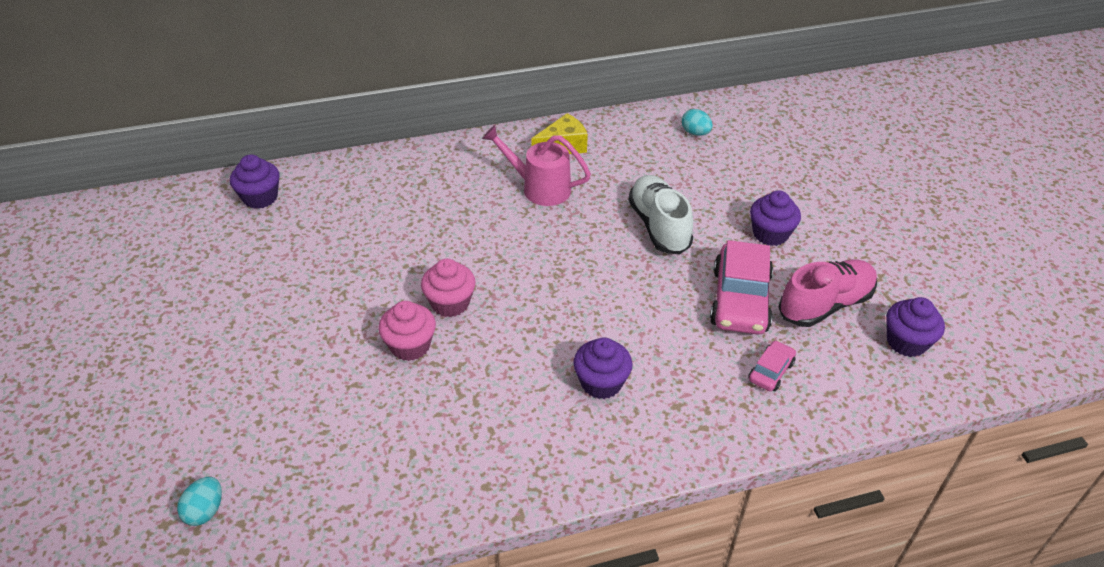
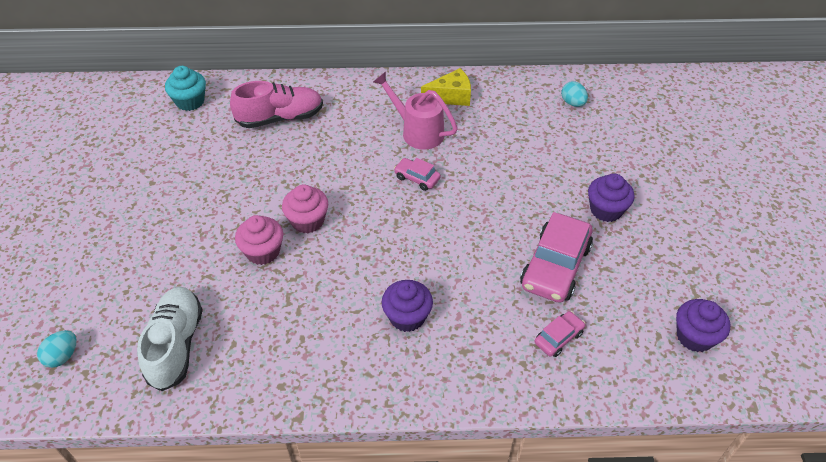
camera: 15 degrees right, 5 degrees up
purple cupcake [230,154,279,209] -> turquoise cupcake [165,66,206,111]
white shoe [628,175,693,255] -> white shoe moved to [137,287,203,391]
pink shoe [778,260,877,327] -> pink shoe moved to [230,81,323,128]
none -> pink car [394,158,441,191]

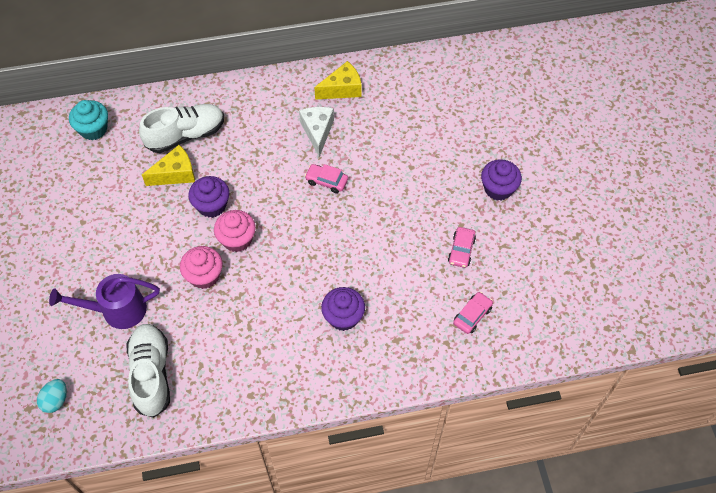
camera: 10 degrees left, 10 degrees up
pink shoe [230,81,323,128] -> white shoe [139,104,224,153]
pink watering can [373,72,458,150] -> white cheese [299,107,334,157]
pink car [520,212,593,303] -> pink car [448,227,476,268], size x0.50
turquoise egg [561,81,588,107] -> none
purple cupcake [676,299,730,352] -> purple cupcake moved to [188,176,229,218]
none -> purple watering can [49,274,160,329]
none -> yellow cheese [142,145,195,186]

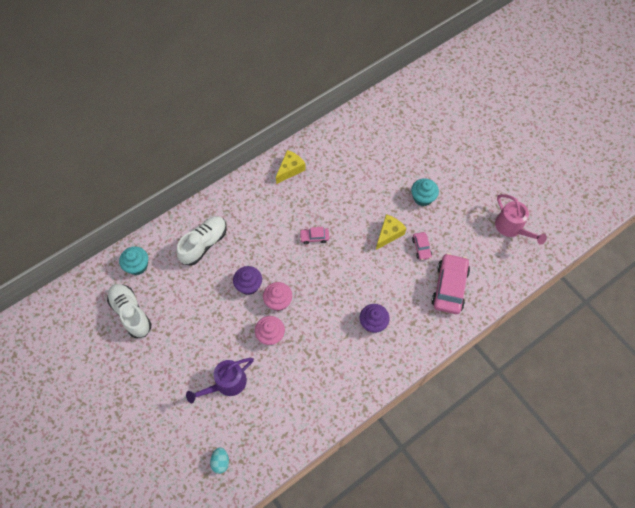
camera: 25 degrees left, 5 degrees up
white shoe [127,324,170,418] -> white shoe moved to [107,284,151,338]
yellow cheese [142,145,195,186] -> yellow cheese moved to [376,214,406,250]
white cheese [299,107,334,157] -> none
pink car [453,292,493,334] -> pink car [431,253,470,314], size x2.01
purple cupcake [481,159,522,201] -> turquoise cupcake [411,178,439,206]
none -> pink watering can [495,194,547,245]

